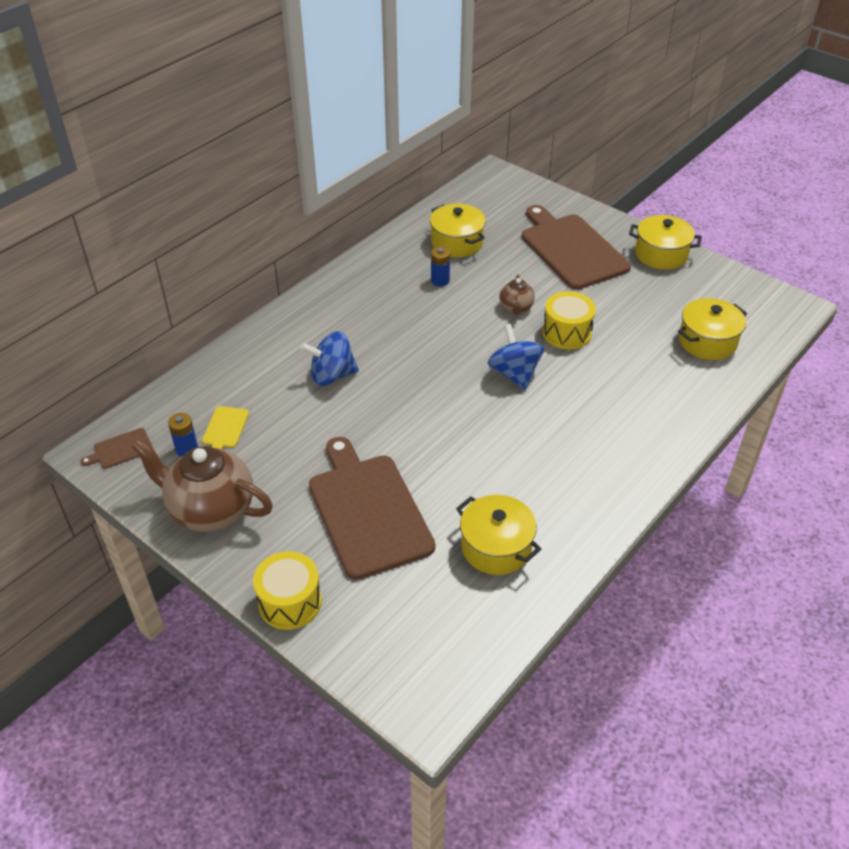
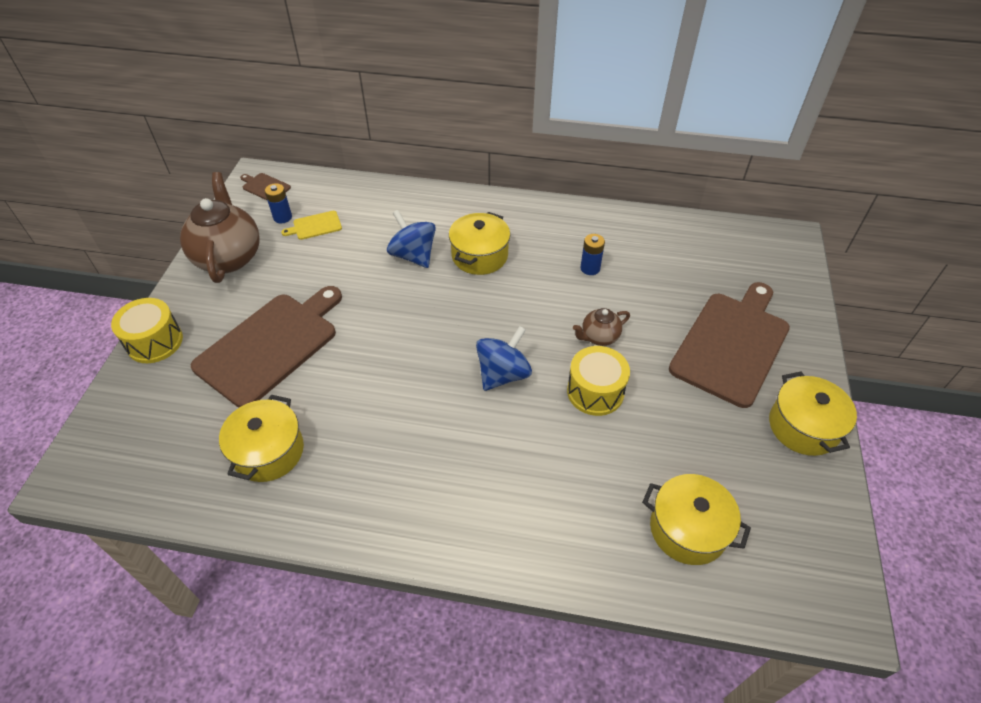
camera: 60 degrees right, 5 degrees up
yellow pot [430,204,486,257] -> yellow pot moved to [449,212,510,275]

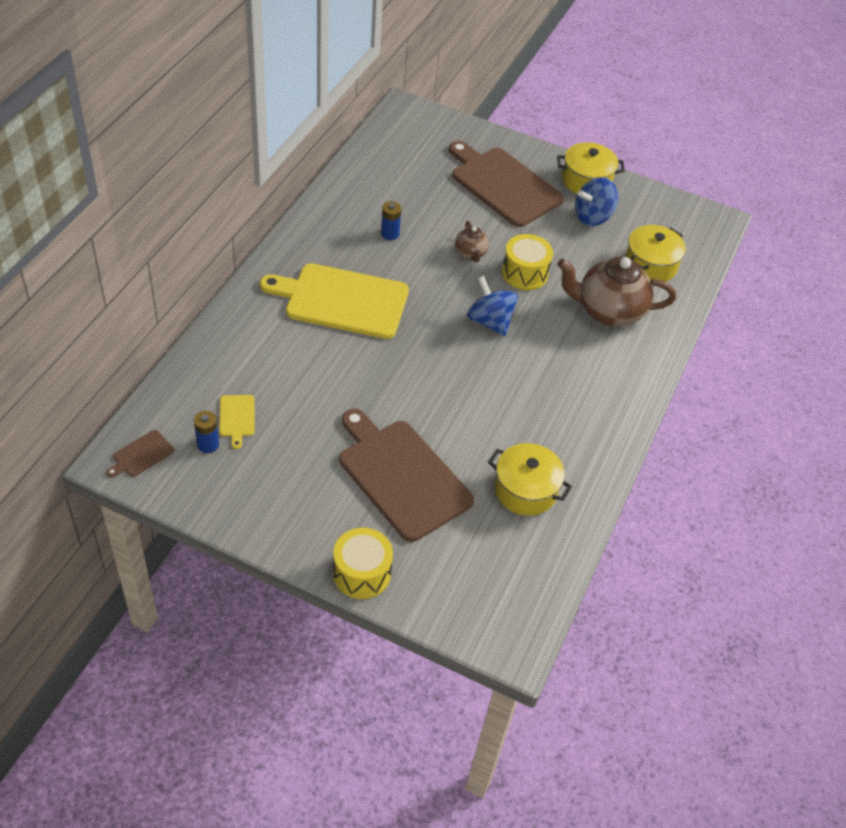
camera: 80 degrees left, 0 degrees up
brown teapot [180,172,260,283] -> brown teapot moved to [557,257,676,327]
blue spinning top [387,210,436,268] -> blue spinning top moved to [575,177,618,226]
yellow pot [449,212,510,275] -> yellow cutting board [260,263,409,339]

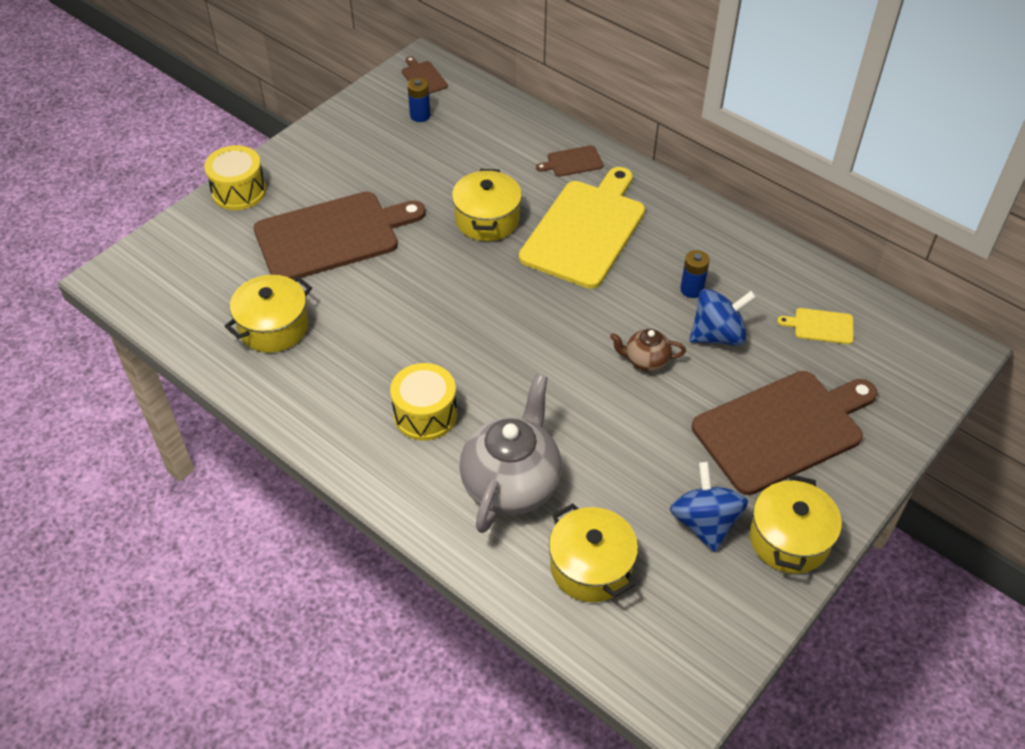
camera: 110 degrees right, 0 degrees up
yellow cutting board [219,395,255,449] -> yellow cutting board moved to [777,308,854,344]
blue spinning top [467,276,518,336] -> blue spinning top moved to [690,289,756,346]
yellow drum [502,234,553,290] -> yellow drum moved to [390,363,457,441]
brown teapot [557,257,676,327] -> grey teapot [459,374,562,533]
none -> yellow pot [452,169,522,241]
none -> brown cutting board [536,145,603,177]

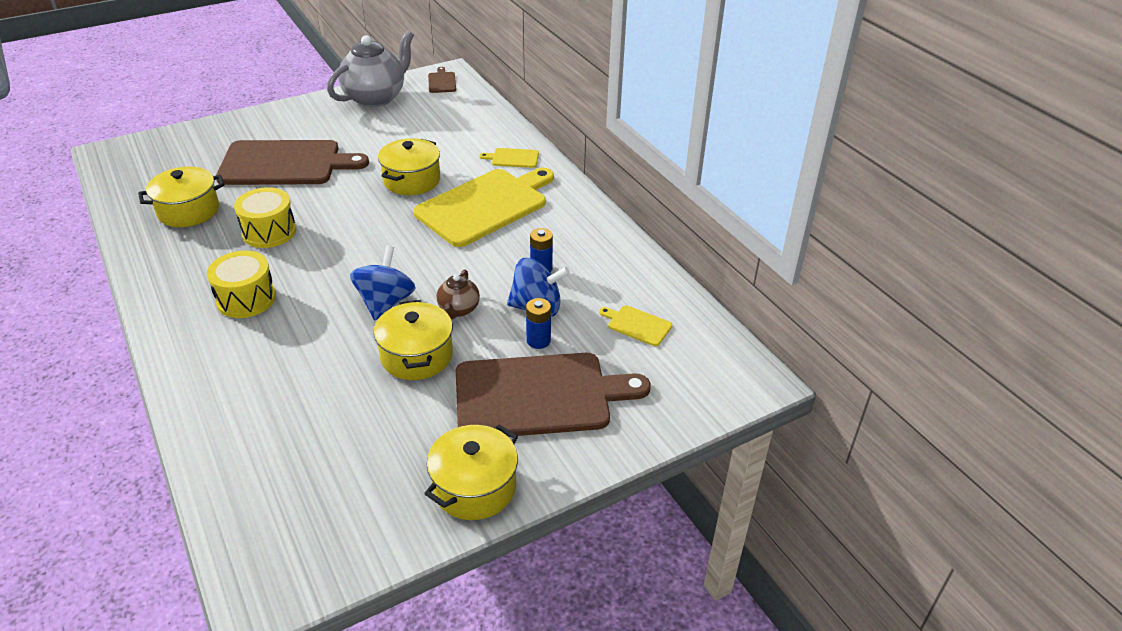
camera: 20 degrees right, 10 degrees down
yellow drum [204,145,266,210] -> yellow drum moved to [234,187,296,248]
blue battery [407,78,431,122] -> blue battery moved to [526,298,551,349]
grey teapot [459,374,562,533] -> grey teapot moved to [327,31,414,107]
brown cutting board [536,145,603,177] -> yellow cutting board [480,148,539,168]
yellow pot [549,504,638,602] -> yellow pot moved to [374,300,453,380]
brown teapot [610,329,686,372] -> brown teapot turned 105 degrees counterclockwise [437,269,480,319]
blue spinning top [670,462,748,552] -> blue spinning top moved to [350,245,416,320]

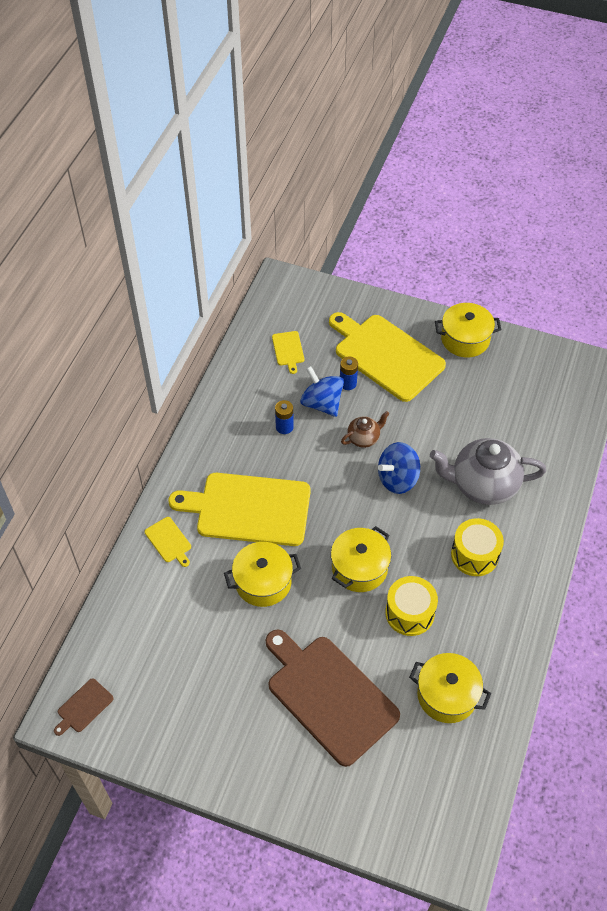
camera: 130 degrees left, 15 degrees up
grey teapot [327,31,414,107] -> grey teapot moved to [430,438,546,505]
yellow pot [374,300,453,380] -> yellow pot moved to [331,526,391,592]
brown cutting board [456,353,651,437] -> yellow cutting board [329,312,446,402]

